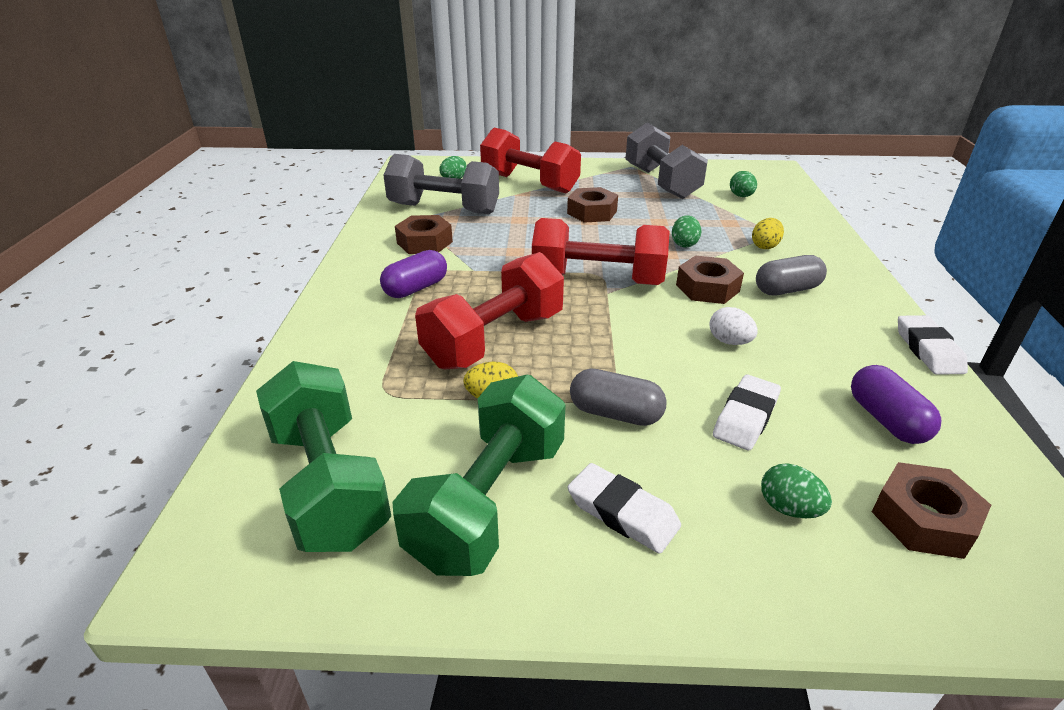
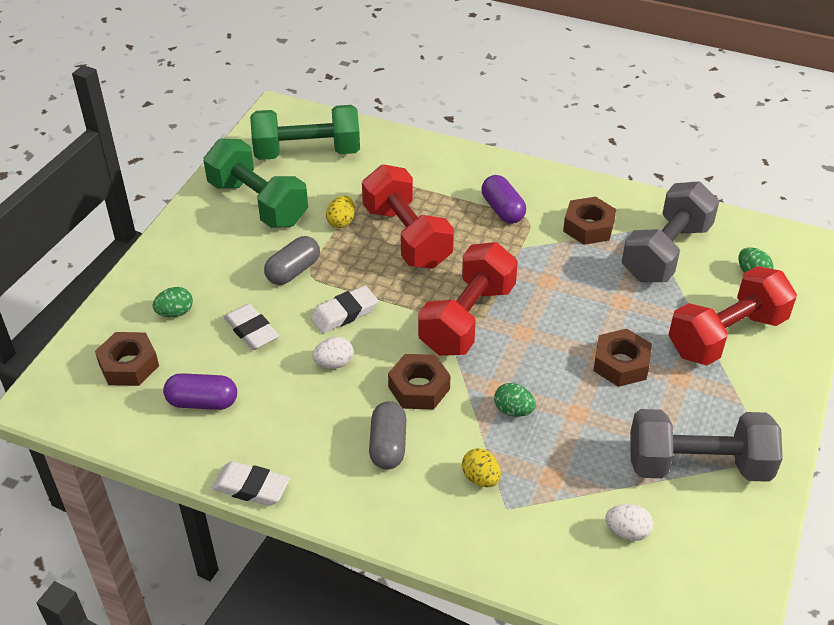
camera: 110 degrees right, 10 degrees up
white eraser [568,463,681,554] -> white eraser moved to [310,286,378,333]
green egg [730,171,757,197] -> white egg [605,504,653,541]

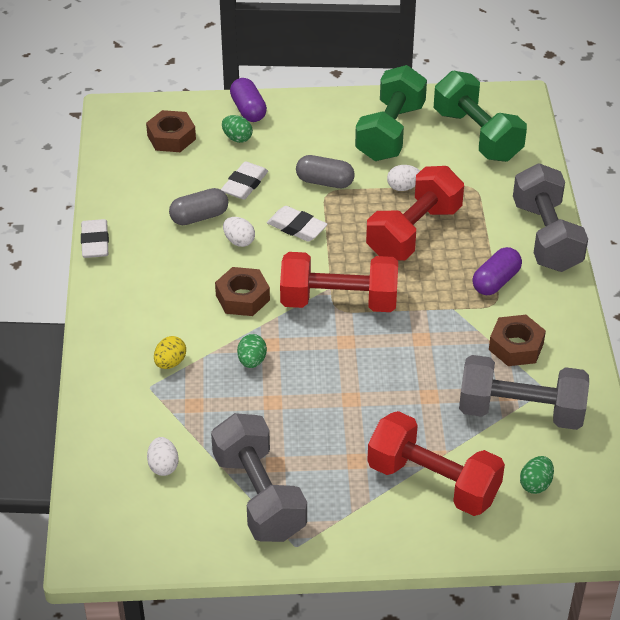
camera: 65 degrees right, 0 degrees up
purple capsule [163,373,237,410] -> purple capsule moved to [230,78,267,122]
yellow egg [326,196,355,228] -> white egg [387,165,420,191]
grey capsule [369,401,407,470] -> grey capsule moved to [169,188,228,225]
brown nut [593,329,652,387] -> none
none -> grey dumbbell [513,163,588,272]

